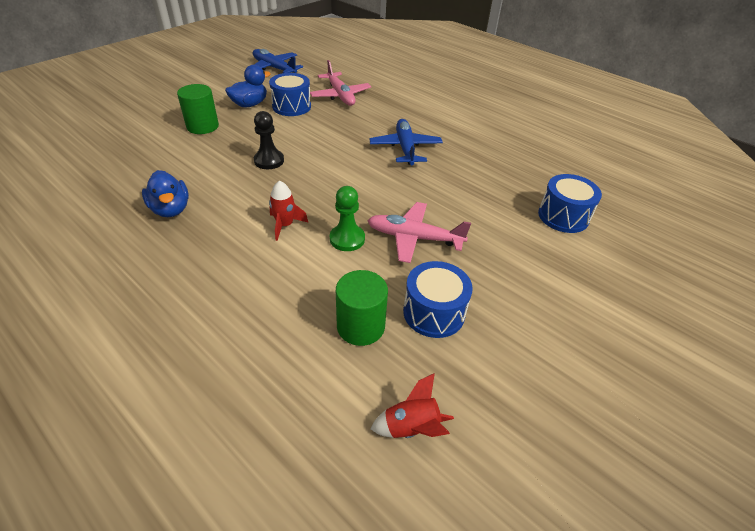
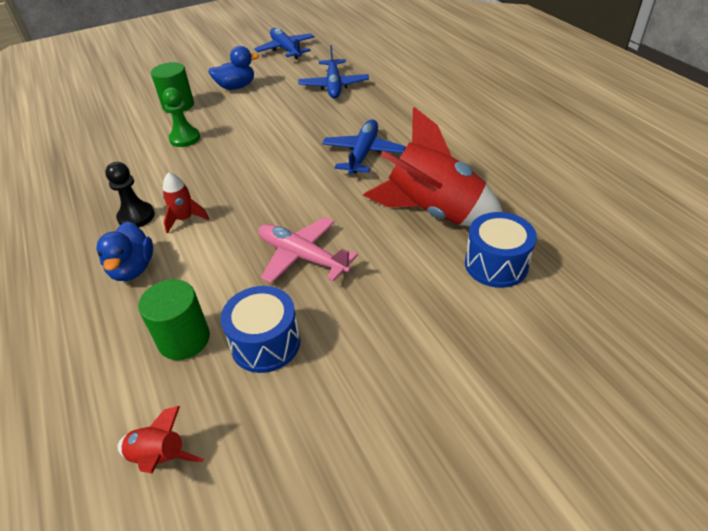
camera: 25 degrees right, 0 degrees up
blue duck [142,170,189,217] -> blue duck moved to [96,222,153,281]
black pawn [254,111,284,169] -> black pawn moved to [105,162,155,227]
blue drum [269,73,311,116] -> none
pink plane [310,60,371,106] -> blue plane [298,45,369,98]
green pawn [330,186,365,251] -> green pawn moved to [163,88,200,147]
none -> red rocket [363,107,502,226]

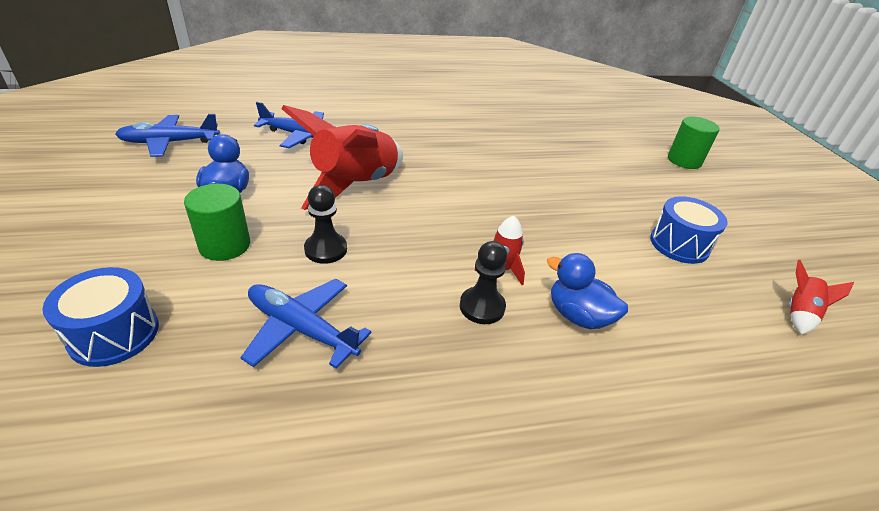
camera: 80 degrees left, 5 degrees down
blue duck [96,222,153,281] -> blue duck turned 150 degrees counterclockwise [547,253,628,329]
green cylinder [138,279,210,360] -> green cylinder moved to [668,117,720,169]
green pawn [163,88,200,147] -> black pawn [304,185,347,264]
pink plane [258,217,358,284] -> none
blue plane [322,119,406,175] -> blue plane moved to [240,279,372,369]
red rocket [363,107,502,226] -> red rocket moved to [281,105,403,210]
blue drum [465,212,537,288] -> blue drum moved to [42,267,159,367]

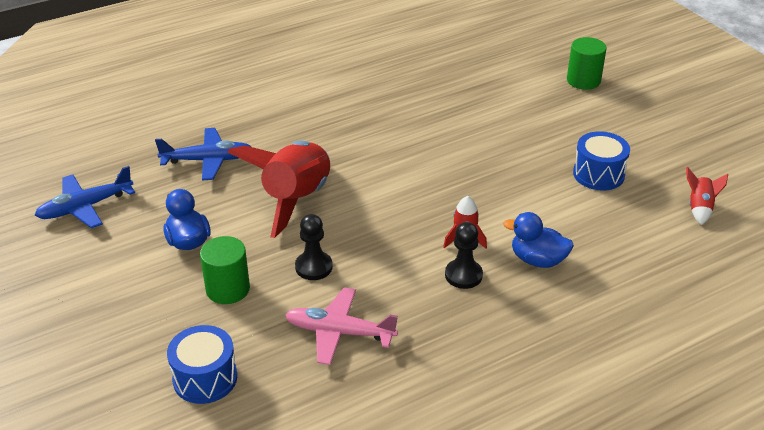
camera: 15 degrees left, 0 degrees up
blue plane [240,279,372,369] -> pink plane [285,287,398,365]

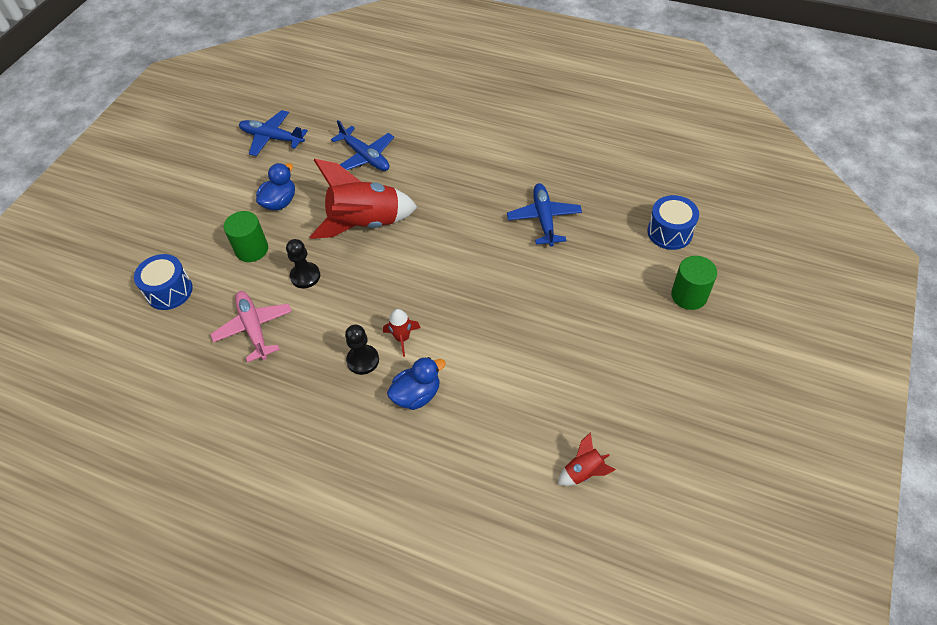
camera: 55 degrees right, 15 degrees up
blue duck [503,212,574,268] -> blue duck turned 75 degrees clockwise [387,357,446,410]
blue drum [573,131,630,191] -> blue drum moved to [647,195,699,250]
none -> blue plane [507,183,582,247]

